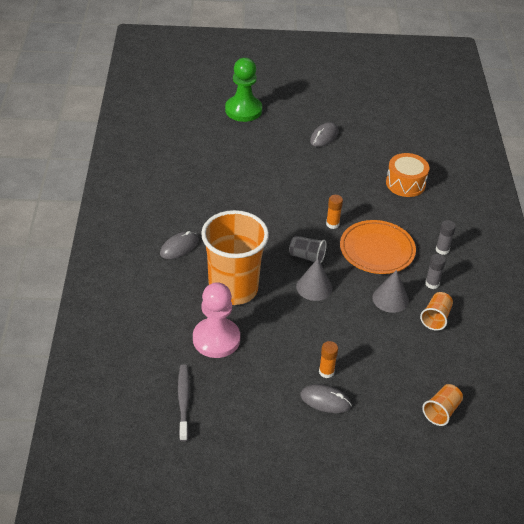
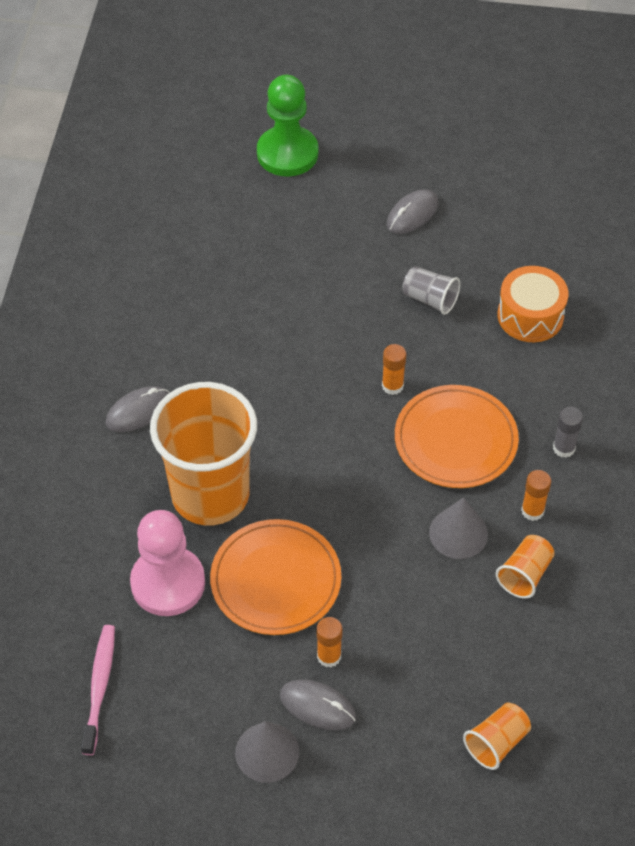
camera: 10 degrees right, 10 degrees up
grey toothbrush [178,364,190,442] -> pink toothbrush [81,625,115,755]
grey cup [289,236,327,263] -> grey cup moved to [402,266,460,315]
grey cone [296,258,332,301] -> grey cone moved to [235,721,299,783]
grey glue stick [425,254,446,289] -> orange glue stick [521,470,551,521]
none -> orange plate [210,519,341,635]

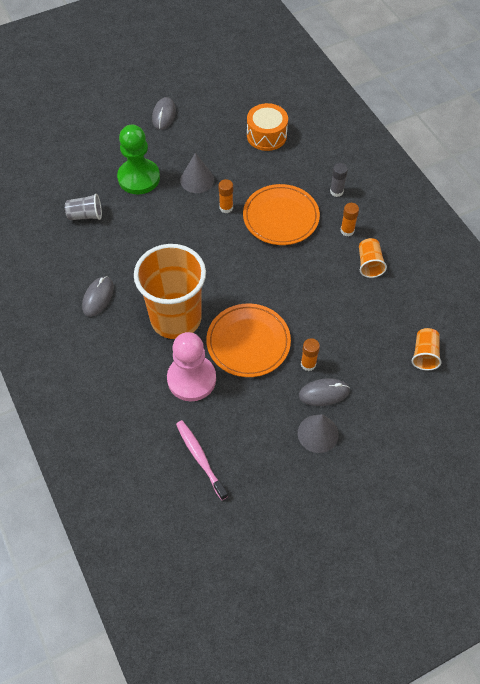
camera: 35 degrees left, 5 degrees up
green pawn [257,75,318,177] -> green pawn moved to [117,125,160,195]
grey cup [402,266,460,315] -> grey cup moved to [65,194,102,220]
grey cone [429,497,488,559] -> grey cone moved to [180,153,214,193]

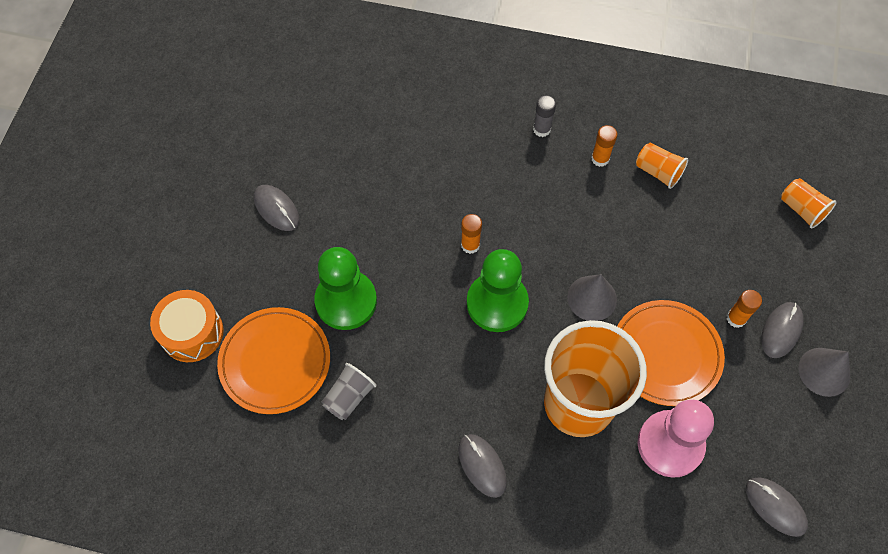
camera: 50 degrees left, 5 degrees up
pink toothbrush [176,420,228,500] -> grey mouse [746,477,808,537]
grey cone [180,153,214,193] -> grey cone moved to [567,274,617,321]
orange plate [243,184,320,245] -> orange plate moved to [217,307,330,414]
orange drum [247,103,288,151] -> orange drum moved to [150,290,223,362]
none -> green pawn [467,249,529,332]

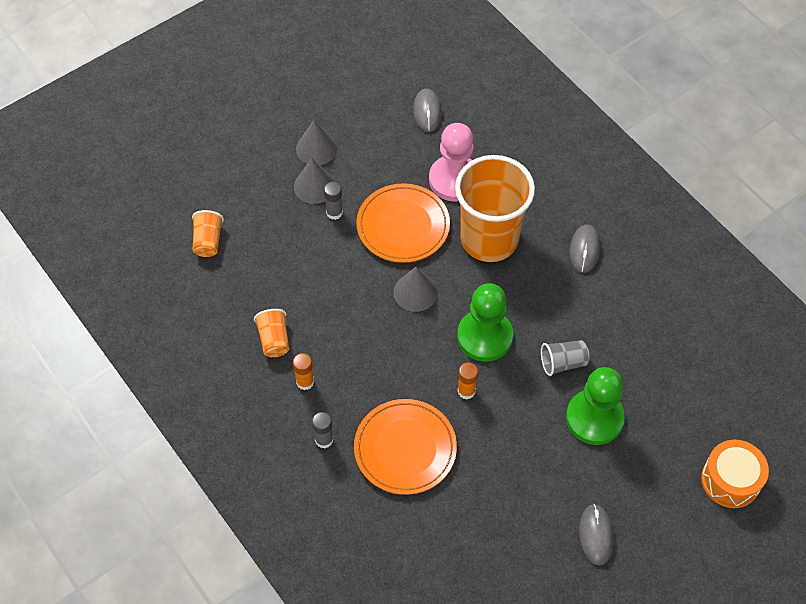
camera: 140 degrees left, 5 degrees down
orange plate [217,307,330,414] -> orange plate moved to [354,399,457,495]
grey cup [322,363,376,420] -> grey cup moved to [541,340,590,376]
orange glue stick [727,290,762,328] -> grey glue stick [324,182,343,220]
grey mouse [761,302,804,358] -> grey cone [294,158,335,204]

